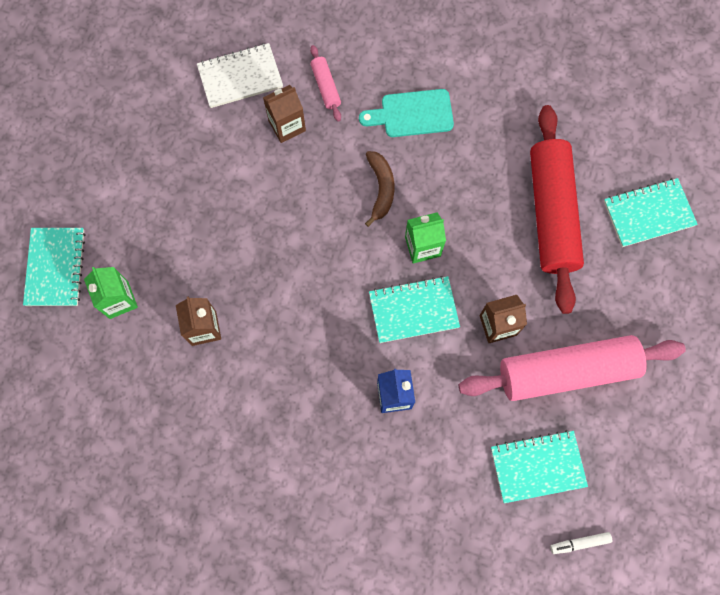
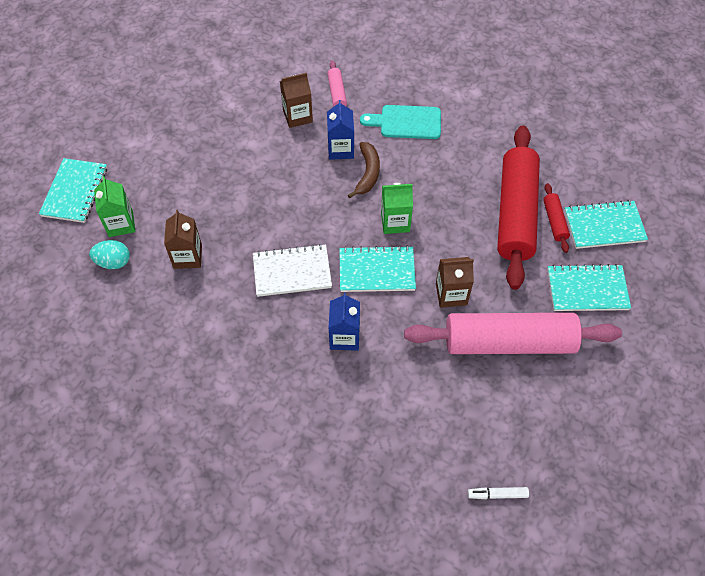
camera: 10 degrees right, 15 degrees down
white notebook [197,43,283,108] -> white notebook moved to [253,244,332,297]
turquoise notebook [491,430,588,503] -> turquoise notebook moved to [547,264,631,311]
none -> turquoise egg [89,240,130,269]
none -> blue carton [327,100,354,160]
none -> red rolling pin [543,183,570,253]

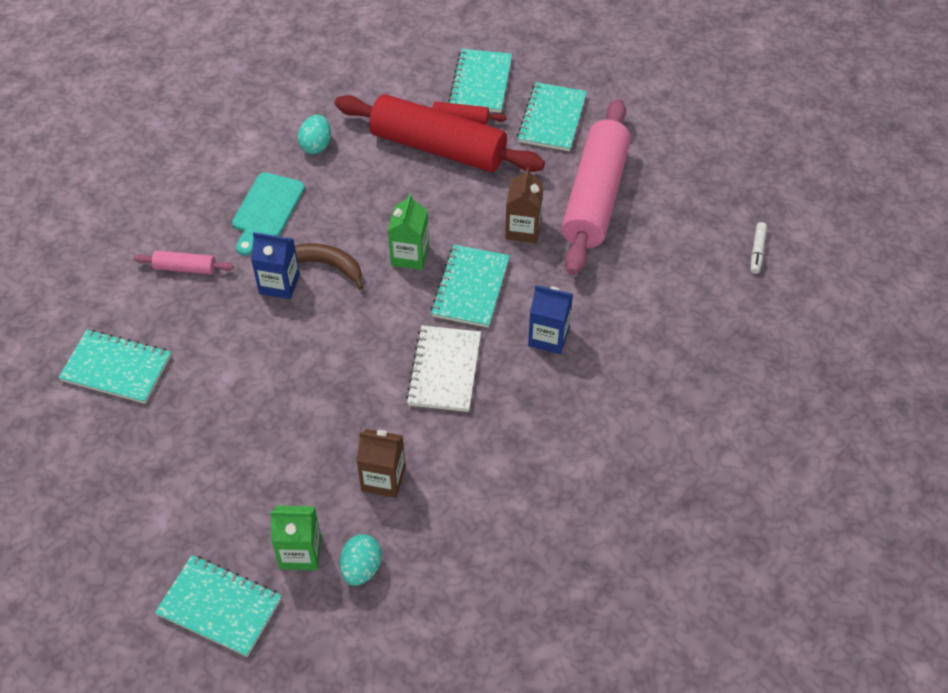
camera: 75 degrees left, 5 degrees down
brown carton [280,73,313,128] -> none
none -> turquoise notebook [58,330,171,404]
none -> turquoise egg [297,115,331,154]

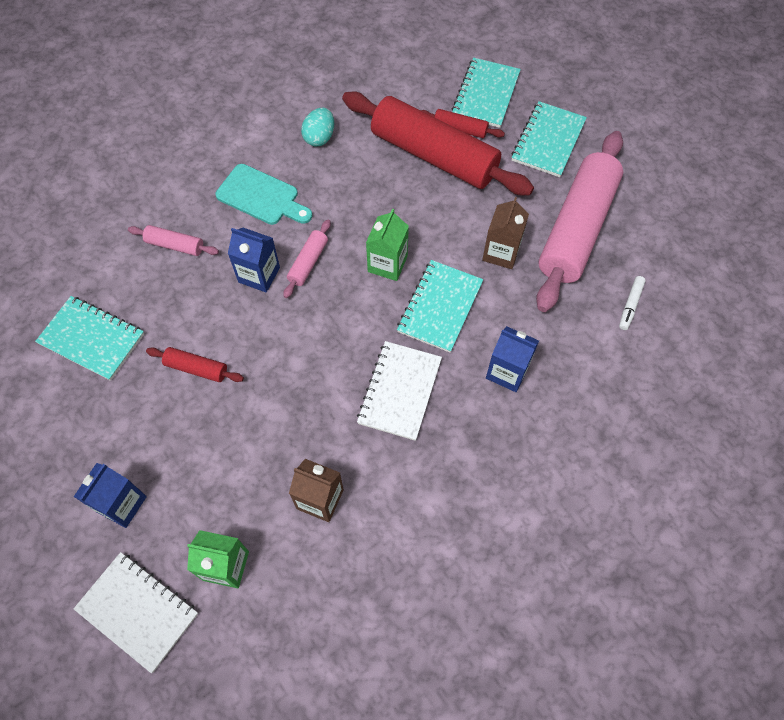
camera: 10 degrees right, 10 degrees up
turquoise notebook [155,555,282,657] -> white notebook [73,552,198,673]
turquoise cutting board [232,172,305,256] -> turquoise cutting board turned 90 degrees counterclockwise [216,164,312,225]
brown banana [295,243,364,289] -> pink rolling pin [283,219,331,298]
turquoise egg [340,534,382,586] -> none
white marker [750,222,767,274] -> white marker moved to [619,276,646,330]
none -> blue carton [74,463,147,528]
none -> red rolling pin [146,347,244,382]

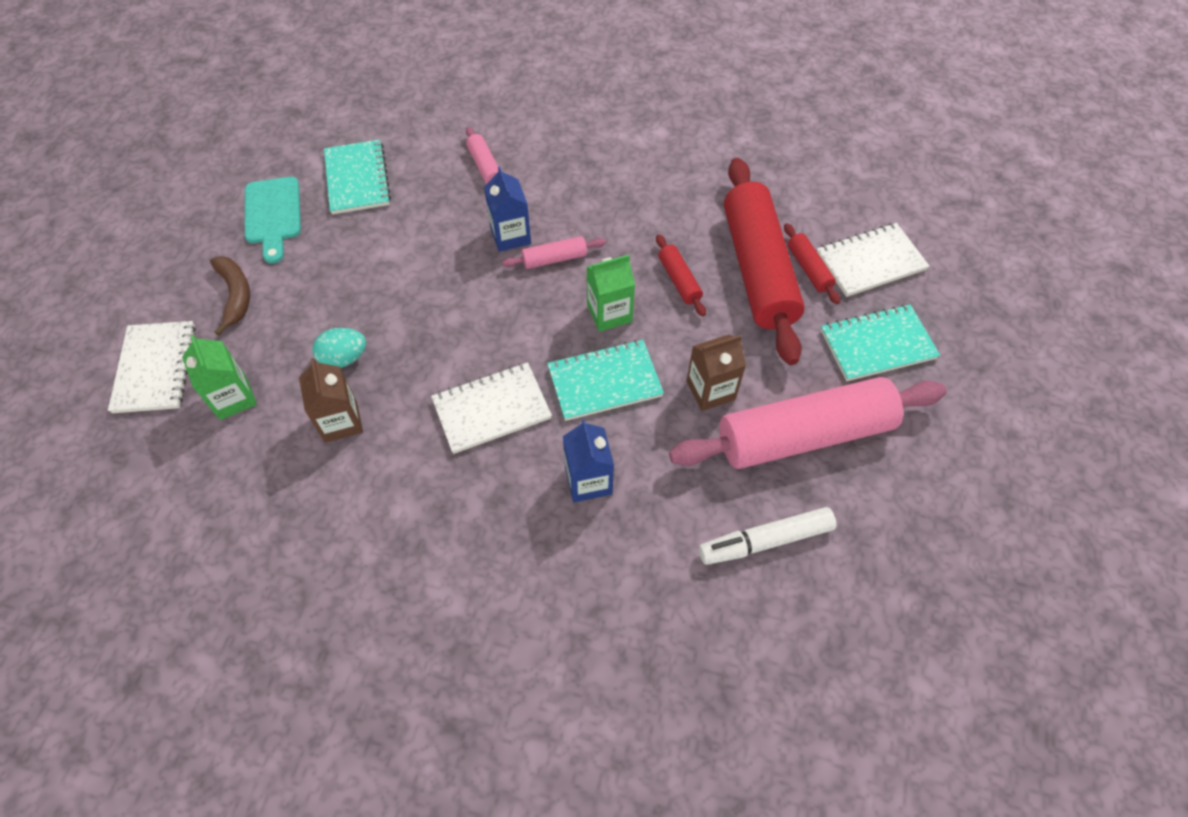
camera: 50 degrees right, 5 degrees down
blue carton [74,463,147,528] -> brown banana [210,256,250,336]
red rolling pin [146,347,244,382] -> red rolling pin moved to [656,234,706,316]
turquoise cutting board [216,164,312,225] -> turquoise cutting board moved to [245,177,301,264]
turquoise egg [301,108,334,147] -> turquoise egg moved to [312,328,366,368]
turquoise notebook [452,57,521,128] -> white notebook [817,223,929,297]
white marker [619,276,646,330] -> white marker [699,507,836,565], size x1.76

